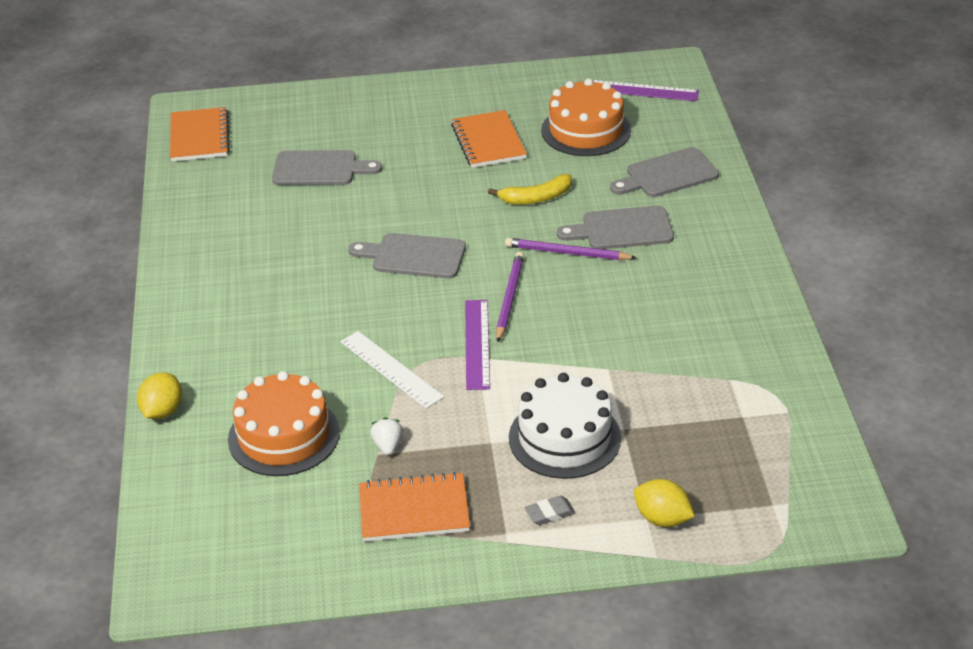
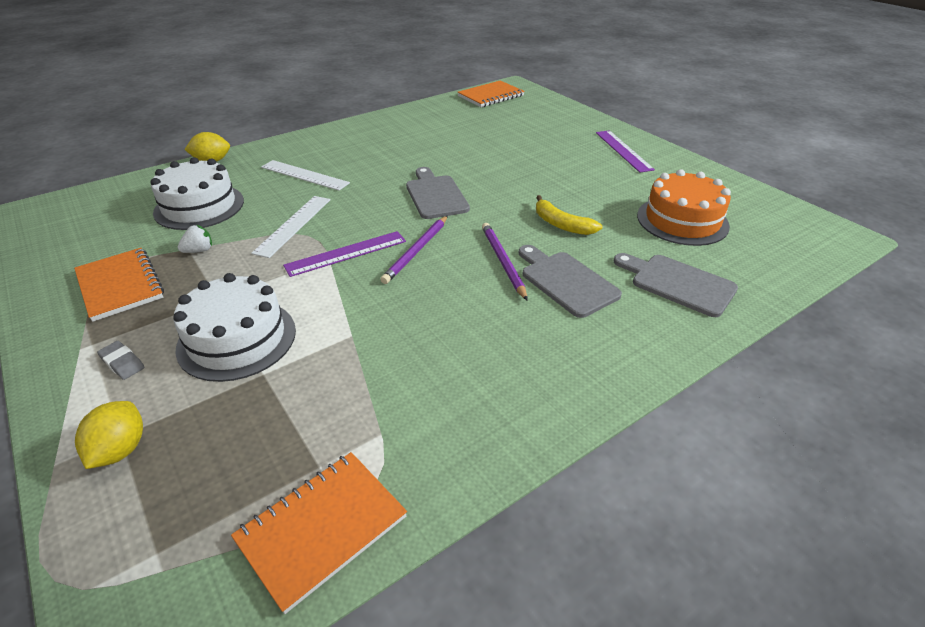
camera: 60 degrees right, 0 degrees up
orange cake [228,371,340,476] -> white cake [150,157,244,230]
grey cutting board [272,150,382,185] -> none
orange notebook [451,110,527,168] -> orange notebook moved to [231,452,407,614]
purple pencil [496,252,524,342] -> purple pencil turned 135 degrees clockwise [380,216,448,284]
purple ruler [592,80,699,101] -> purple ruler moved to [596,130,655,173]
none -> white ruler [261,160,350,191]

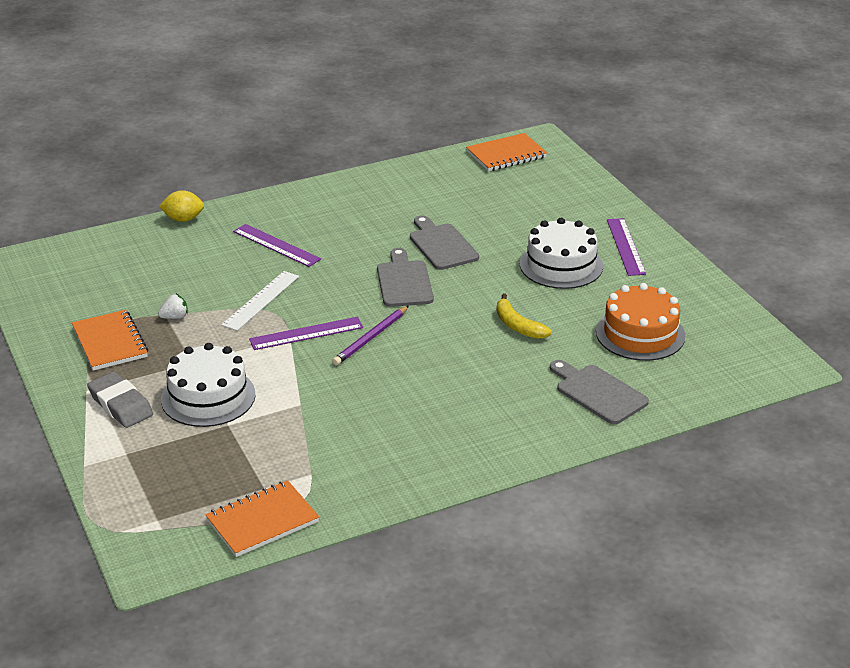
camera: 10 degrees right, 5 degrees down
yellow lemon [75,401,143,469] -> none
grey eraser [97,341,145,380] -> grey eraser [87,372,153,428], size x1.89
white cake [150,157,244,230] -> white cake moved to [520,218,603,289]
white ruler [261,160,350,191] -> purple ruler [233,224,321,267]
purple pencil [482,223,528,301] -> none
grey cutting board [519,245,622,318] -> grey cutting board moved to [410,215,479,270]

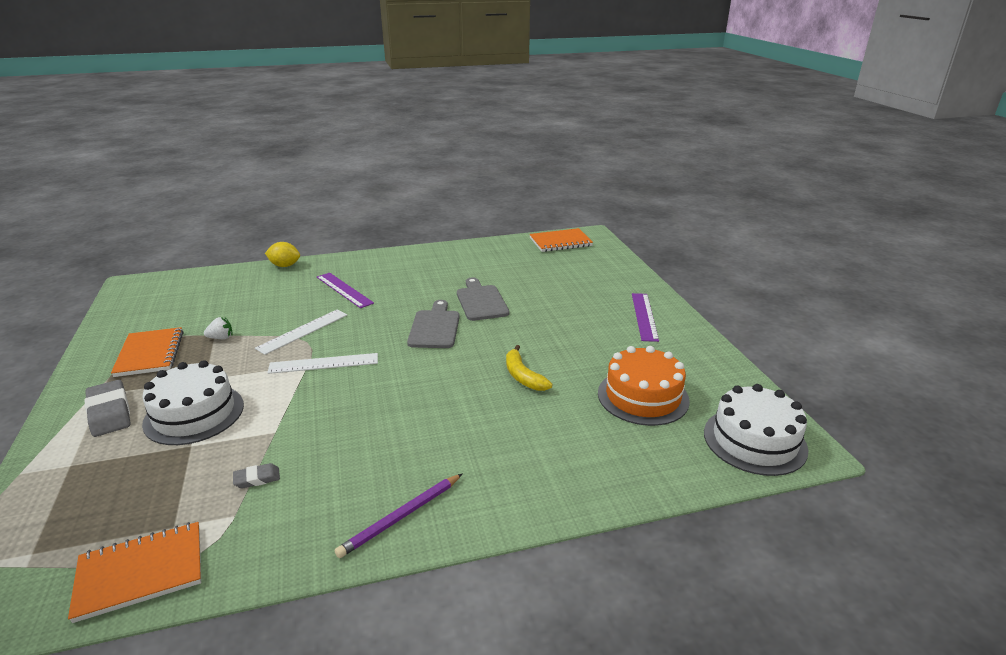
camera: 10 degrees right, 5 degrees down
purple ruler [249,317,363,350] -> white ruler [267,353,378,374]
purple pencil [332,306,409,365] -> purple pencil moved to [335,474,462,558]
white cake [520,218,603,289] -> white cake moved to [704,384,809,476]
grey cutting board [550,360,649,424] -> none
none -> grey eraser [233,463,280,488]

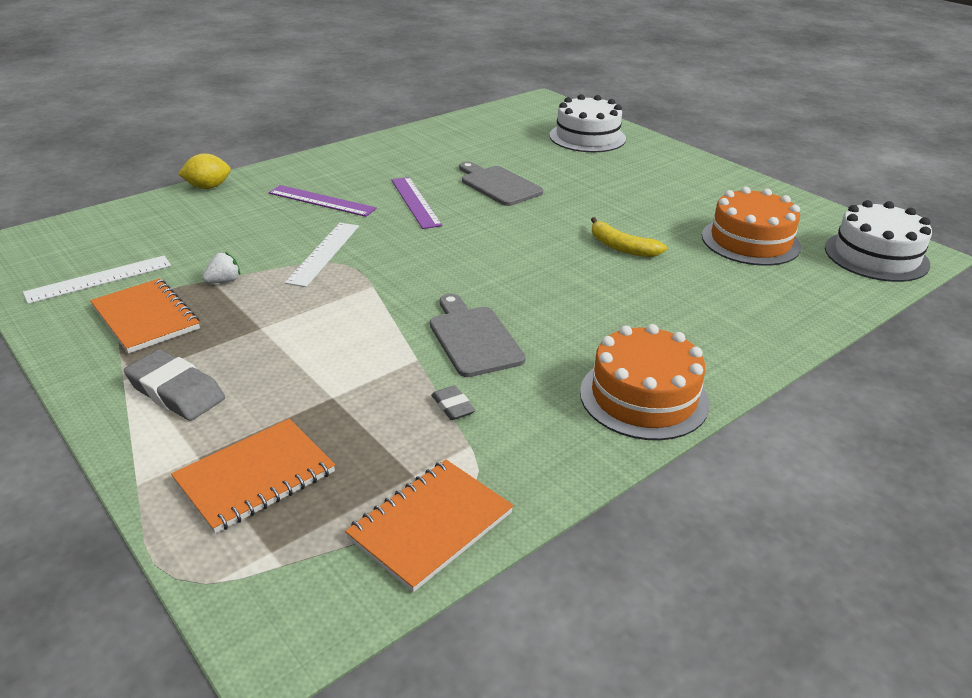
camera: 25 degrees left, 5 degrees up
white cake [142,360,244,445] -> white cake moved to [549,94,626,152]
grey eraser [233,463,280,488] -> grey eraser turned 75 degrees counterclockwise [431,385,475,420]
white ruler [267,353,378,374] -> white ruler moved to [23,256,171,304]
purple pencil [335,474,462,558] -> orange cake [580,324,709,440]
grey cutting board [407,300,460,348] -> grey cutting board moved to [430,294,526,377]
orange notebook [529,228,593,252] -> orange notebook moved to [171,419,335,533]
purple ruler [632,293,659,342] -> purple ruler moved to [391,177,442,229]

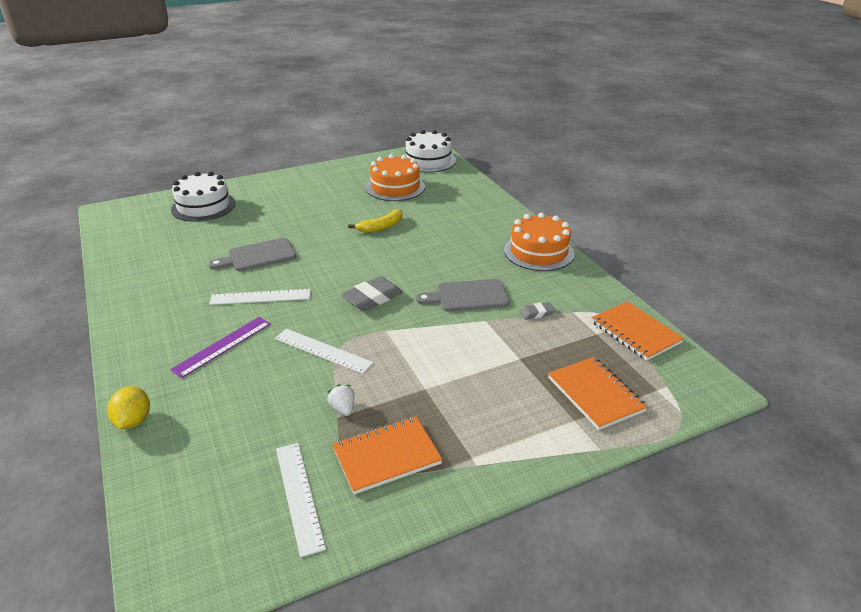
camera: 75 degrees left, 0 degrees up
grey eraser [124,350,225,421] -> grey eraser moved to [341,276,403,311]
purple ruler [391,177,442,229] -> white ruler [209,289,311,305]

